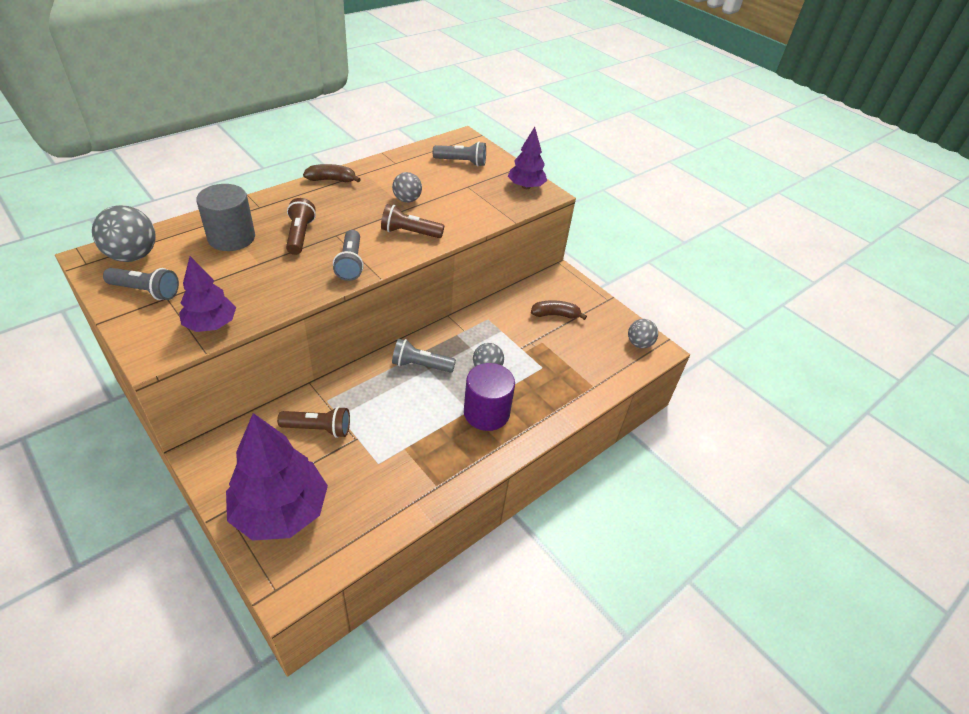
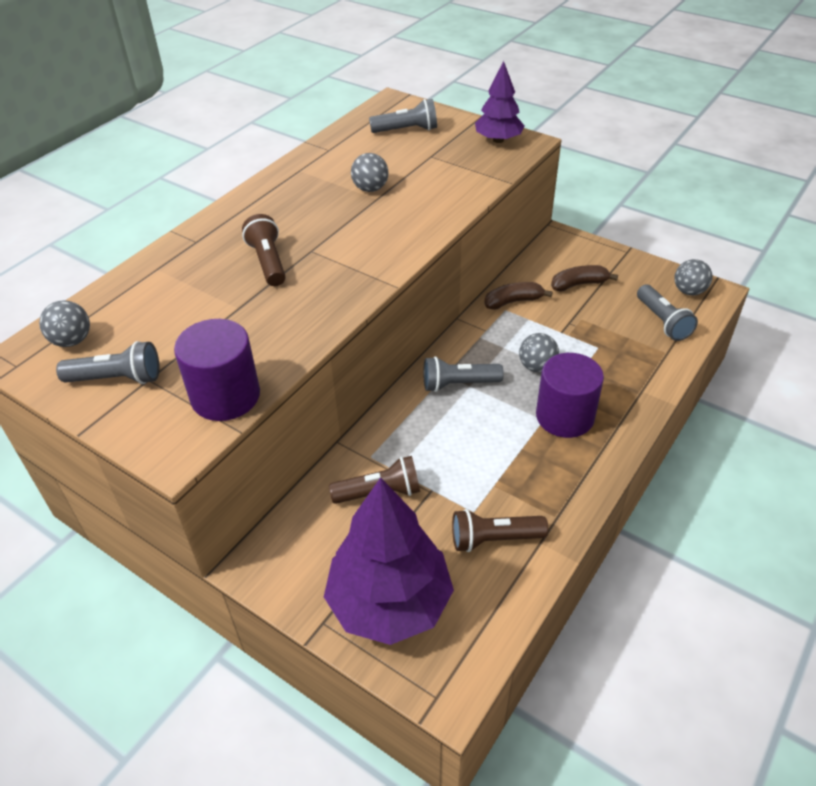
camera: 10 degrees left, 0 degrees up
grey ball [92,205,156,262] -> grey ball [39,300,90,347], size x0.63
purple tree [179,256,236,332] -> purple cylinder [174,319,260,421]
grey cylinder [196,184,255,251] -> none
brown banana [303,164,361,182] -> brown banana moved to [484,282,553,310]
grey flashlight [333,230,364,281] -> grey flashlight moved to [637,285,698,341]
brown flashlight [381,204,444,238] -> brown flashlight moved to [452,509,548,552]

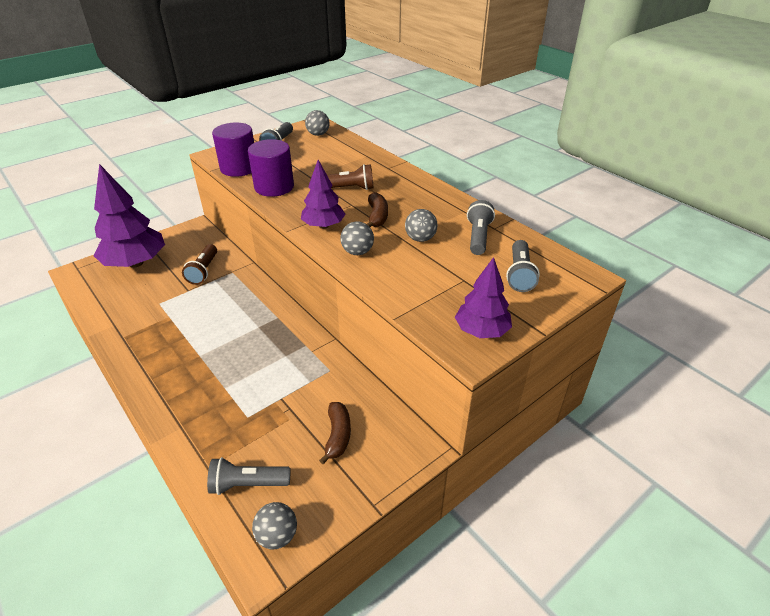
camera: 105 degrees right, 5 degrees down
grey flashlight [423,356,504,392] -> grey flashlight moved to [467,200,495,255]
brown flashlight [452,509,548,552] -> none
brown banana [484,282,553,310] -> brown banana moved to [367,192,388,227]
grey ball [519,333,559,373] -> grey ball moved to [340,221,374,255]
purple cylinder [536,353,604,438] -> purple cylinder moved to [248,139,294,197]
none -> purple tree [301,160,346,229]

